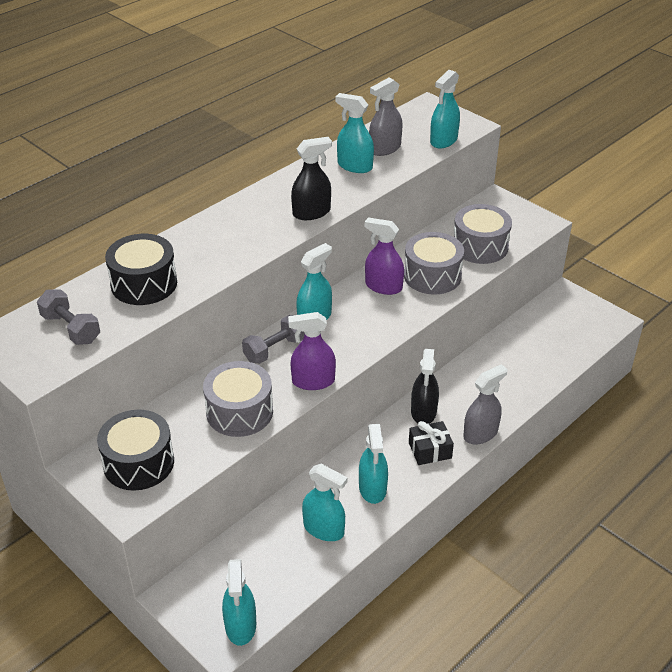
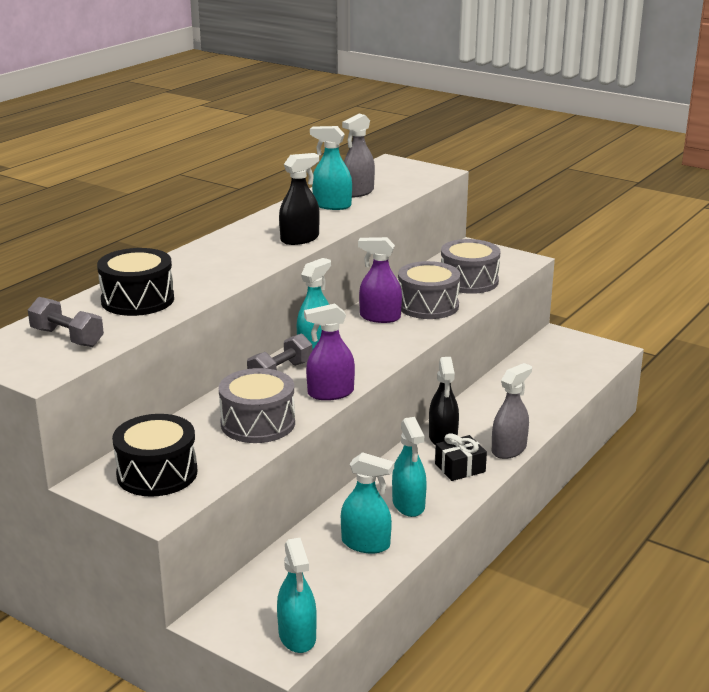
camera: 10 degrees left, 15 degrees down
turquoise spray bottle [430,70,460,149] -> none

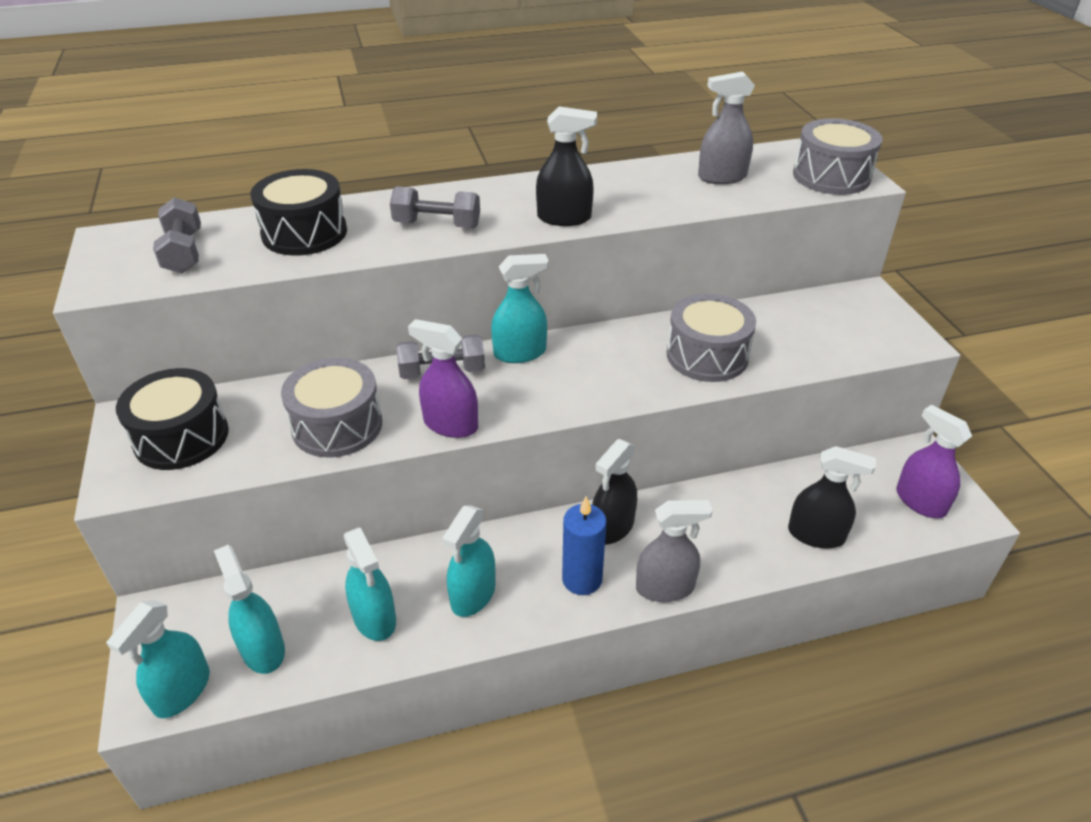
camera: 40 degrees right, 15 degrees up
turquoise spray bottle [310,126,352,210] -> turquoise spray bottle moved to [214,545,285,674]
purple spray bottle [358,237,402,323] -> purple spray bottle moved to [896,405,972,518]
black gift [435,433,487,481] -> blue candle [562,497,607,595]
grey drum [441,239,500,294] -> grey drum moved to [793,119,883,195]
none -> grey dumbbell [390,186,480,228]
none -> black spray bottle [788,446,876,549]

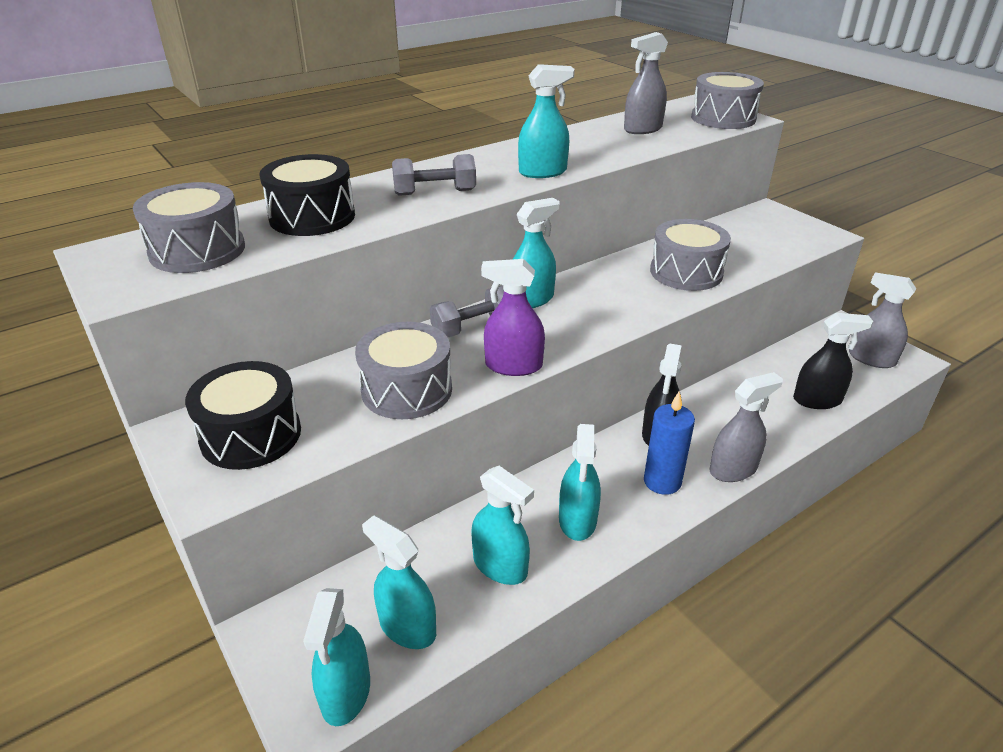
camera: 20 degrees left, 5 degrees down
grey dumbbell [153,197,201,273] -> grey drum [133,182,245,273]
black spray bottle [536,106,597,226] -> turquoise spray bottle [518,64,575,178]
purple spray bottle [896,405,972,518] -> grey spray bottle [849,272,916,368]

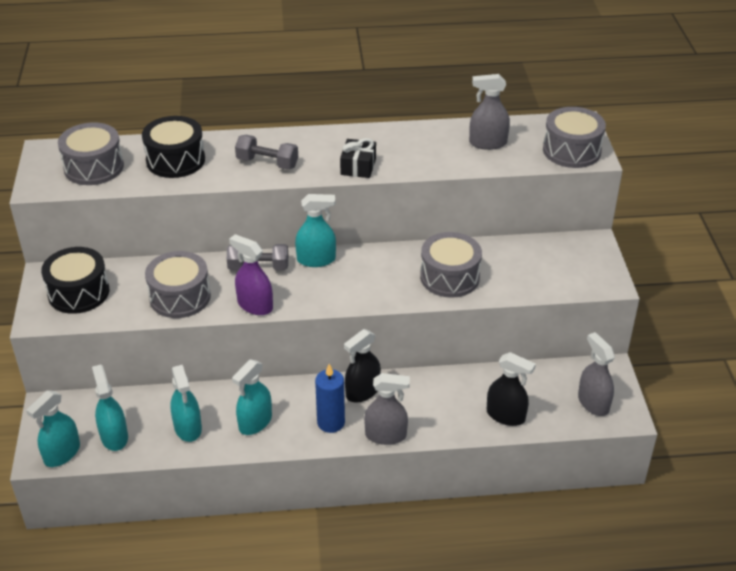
camera: 30 degrees right, 5 degrees up
turquoise spray bottle [518,64,575,178] -> black gift [340,138,376,178]

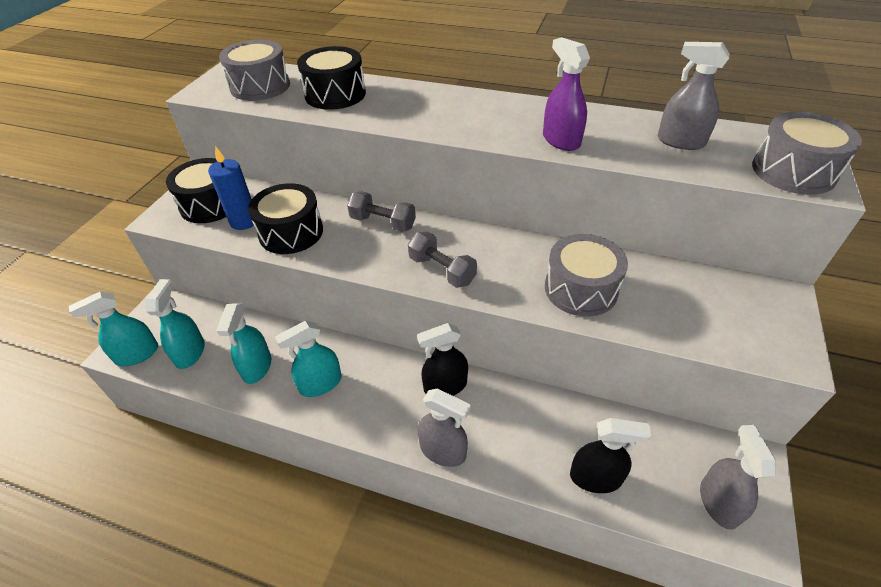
camera: 25 degrees right, 5 degrees up
grey drum [145,251,211,318] -> black drum [248,183,323,254]
purple spray bottle [229,234,273,315] -> purple spray bottle moved to [543,37,590,151]
grey dumbbell [235,135,298,170] -> grey dumbbell moved to [408,232,477,288]
turquoise spray bottle [295,194,336,267] -> none
blue candle [315,364,345,433] -> blue candle moved to [208,146,254,230]
black gift [340,138,376,178] -> none
black spray bottle [487,352,536,426] -> black spray bottle turned 45 degrees counterclockwise [570,418,651,493]

